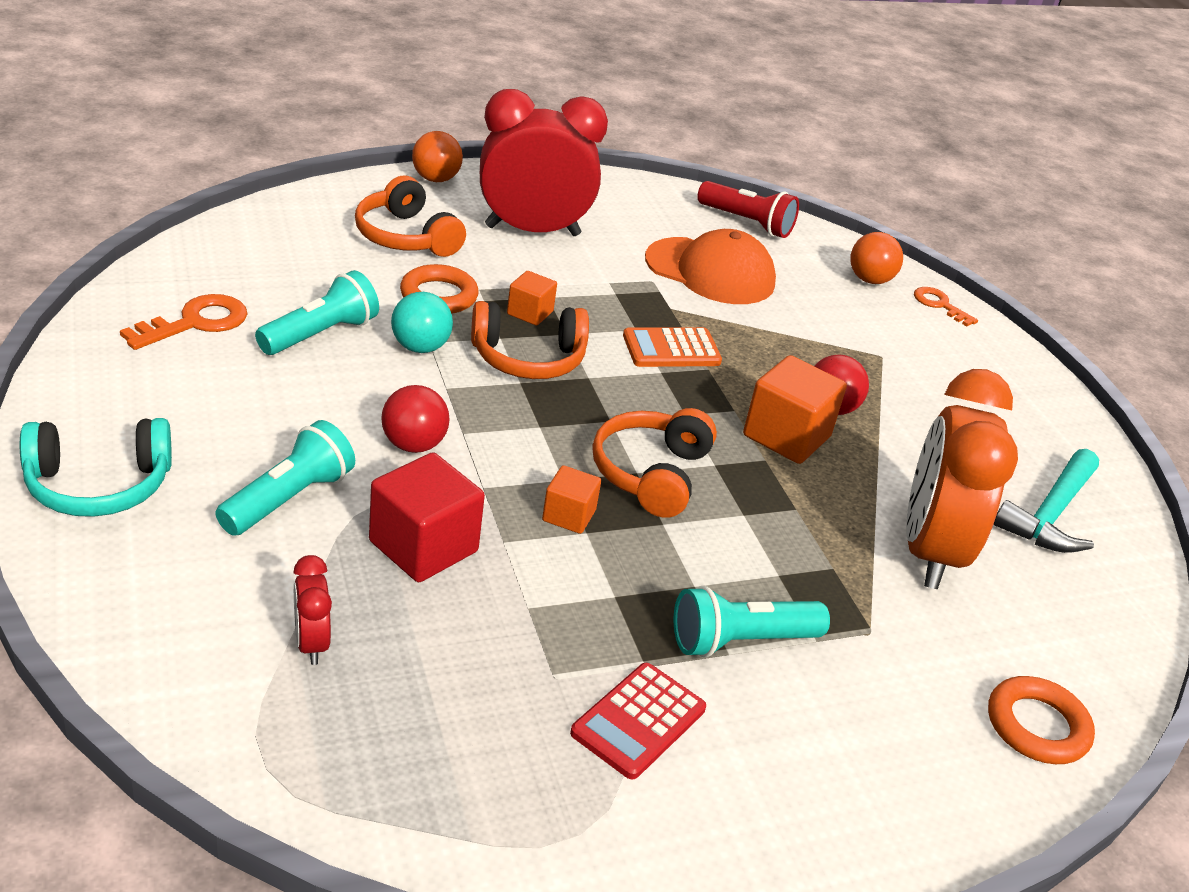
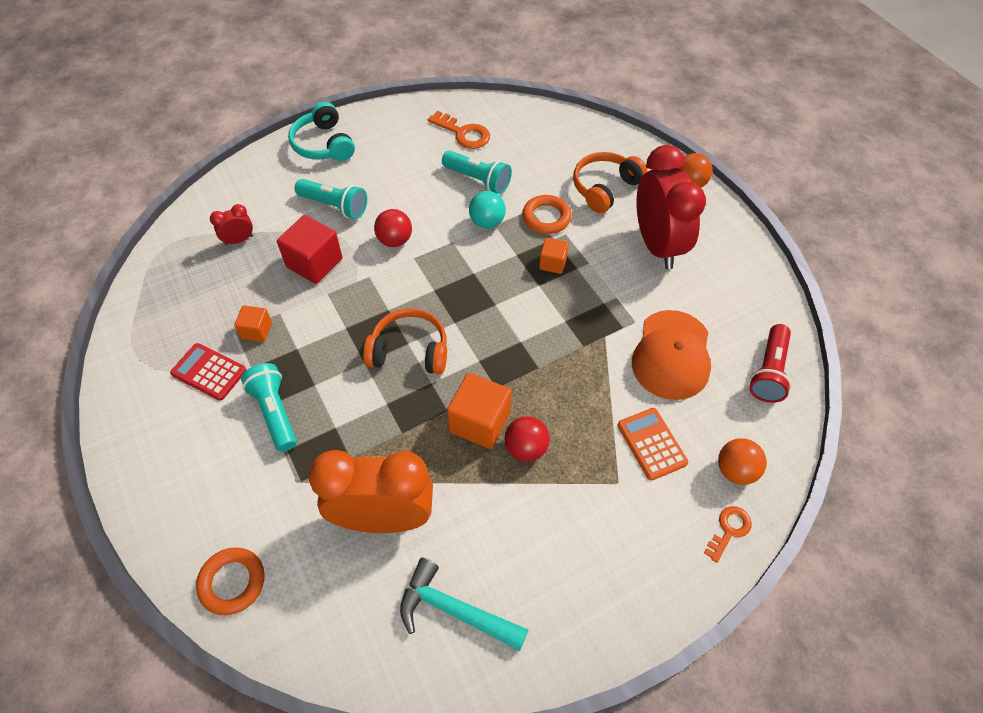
camera: 85 degrees right, 20 degrees up
orange headphones [471,301,589,379] -> none
orange cube [542,465,601,534] -> orange cube moved to [234,306,272,342]
orange calculator [623,327,722,367] -> orange calculator moved to [618,408,688,481]

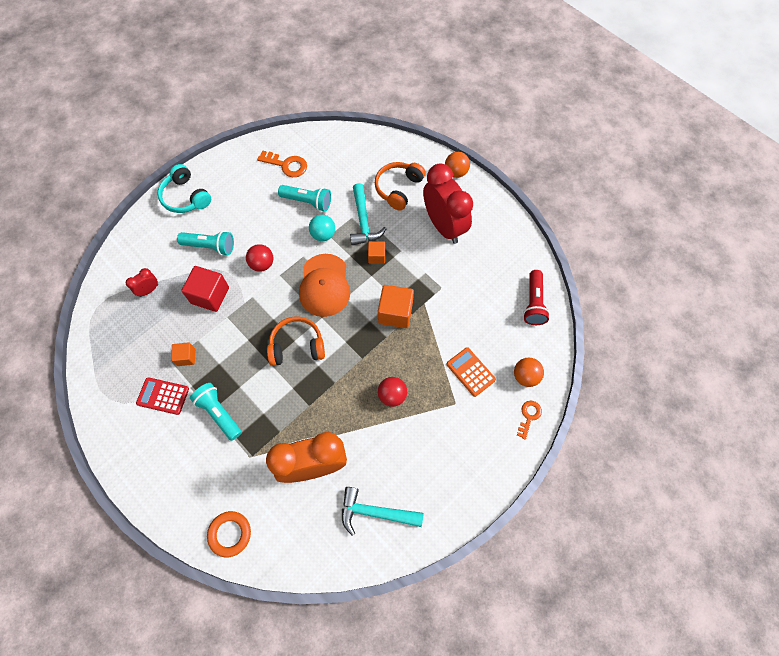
camera: 15 degrees left, 10 degrees up
orange cube [447,373,512,449] -> orange cube moved to [378,285,414,328]
orange ring [522,195,572,234] -> turquoise hammer [350,183,386,245]
orange cap [632,310,711,400] -> orange cap moved to [299,254,350,317]

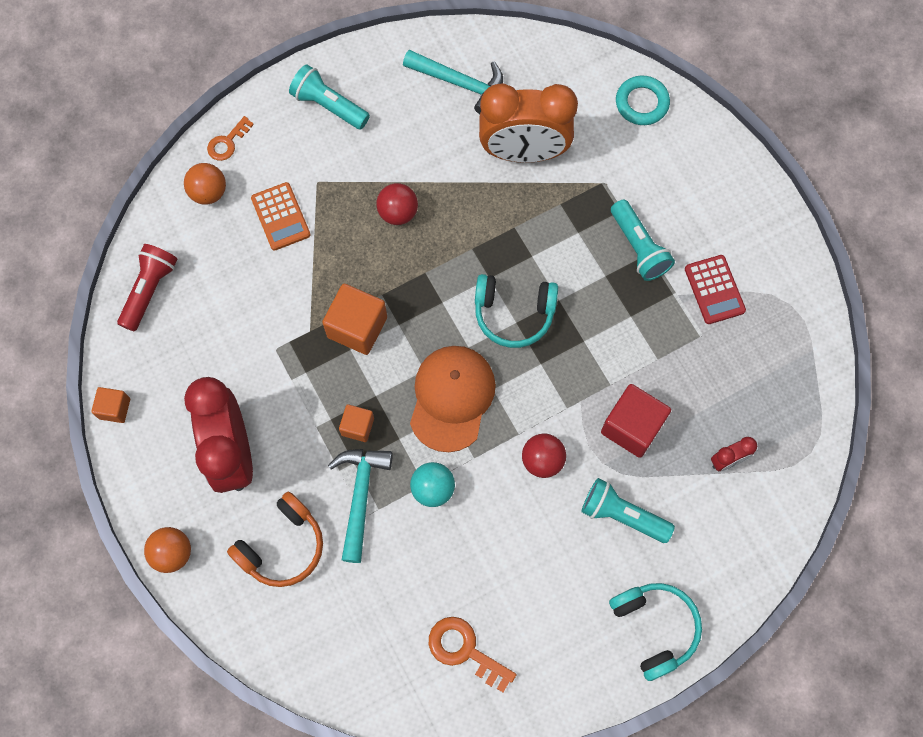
camera: 165 degrees left, 5 degrees up
red calculator [136,377,189,415] -> red calculator turned 45 degrees clockwise [685,255,746,324]
orange cube [171,342,195,366] -> orange cube moved to [91,387,130,423]
orange ring [207,511,251,557] -> turquoise ring [616,76,670,125]
orange headphones [267,317,325,366] -> turquoise headphones [475,274,558,348]
turquoise flashlight [278,185,331,212] -> turquoise flashlight moved to [289,64,370,130]

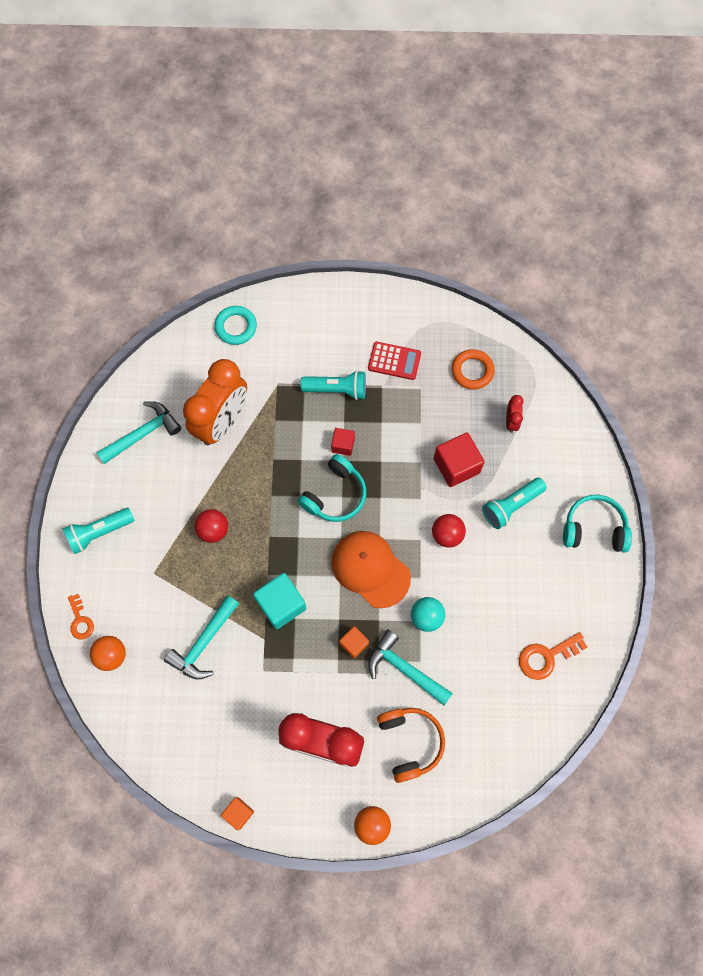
camera: 60 degrees left, 0 degrees up
red flashlight [117,244,177,332] -> none
orange calculator [251,182,311,251] -> none
orange cube [322,284,387,355] -> turquoise cube [253,573,306,629]
none -> turquoise hammer [164,595,239,680]
none -> red cube [331,428,355,456]
none -> orange ring [452,349,495,390]

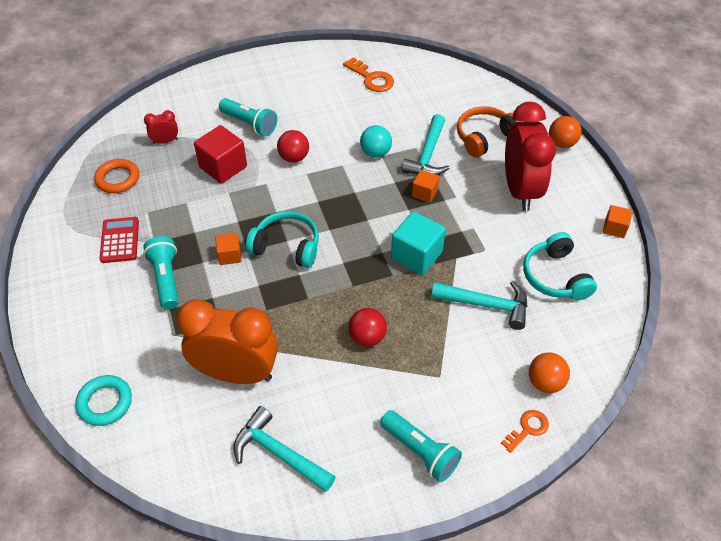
camera: 110 degrees left, 20 degrees down
red cube [331,428,355,456] -> orange cube [215,233,242,265]
orange cap [331,531,411,608] -> none
turquoise headphones [563,495,632,553] -> turquoise headphones moved to [523,232,597,300]

